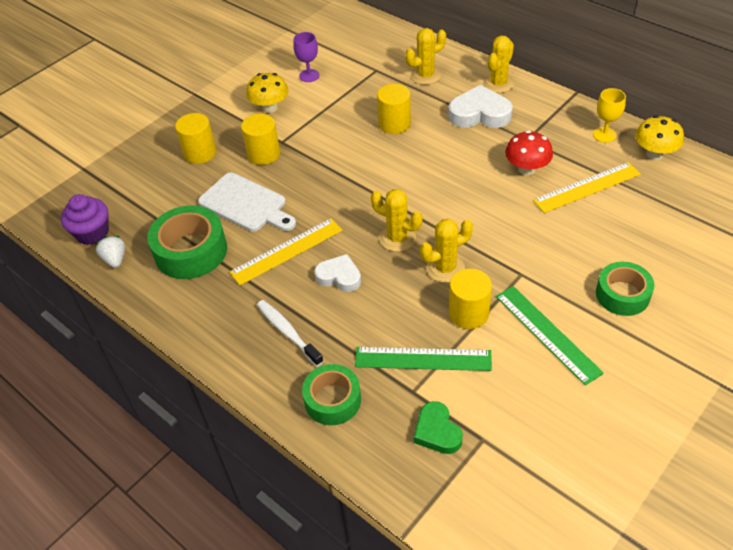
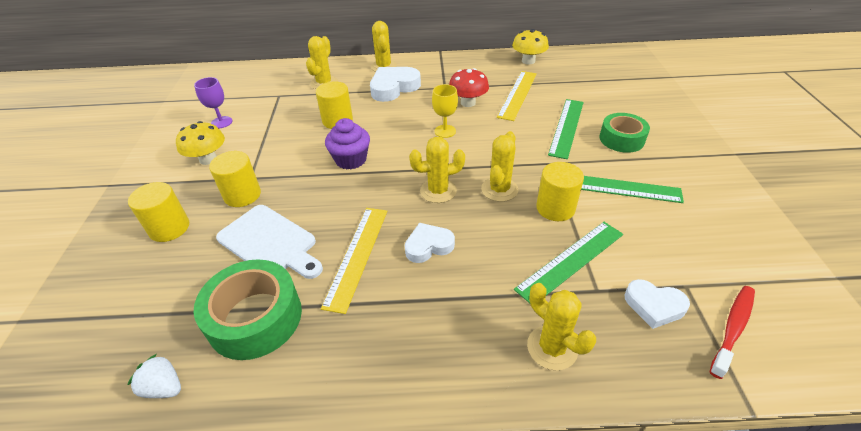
camera: 45 degrees left, 5 degrees down
purple cupcake [61,194,109,245] -> purple cupcake moved to [325,118,370,169]
white cutting board [198,172,296,232] -> white cutting board turned 45 degrees clockwise [216,205,323,279]
white toothbrush [257,300,323,366] -> none
green tape [302,364,361,425] -> yellow cactus [527,283,596,370]
green heart [414,401,463,454] -> white heart [624,279,690,329]
yellow goblet [593,88,626,143] -> yellow goblet moved to [432,84,458,138]
none -> green ruler [548,99,584,159]
none -> red toothbrush [710,286,755,379]

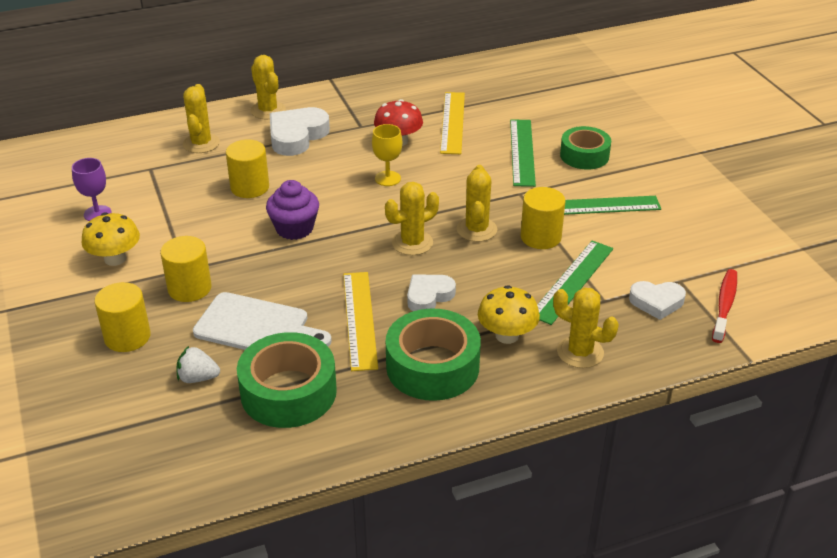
camera: 20 degrees left, 5 degrees down
white strawberry [128,354,181,398] -> white strawberry moved to [176,346,220,383]
yellow mushroom [512,29,549,65] -> yellow mushroom moved to [478,285,540,344]
none -> green tape [386,309,481,401]

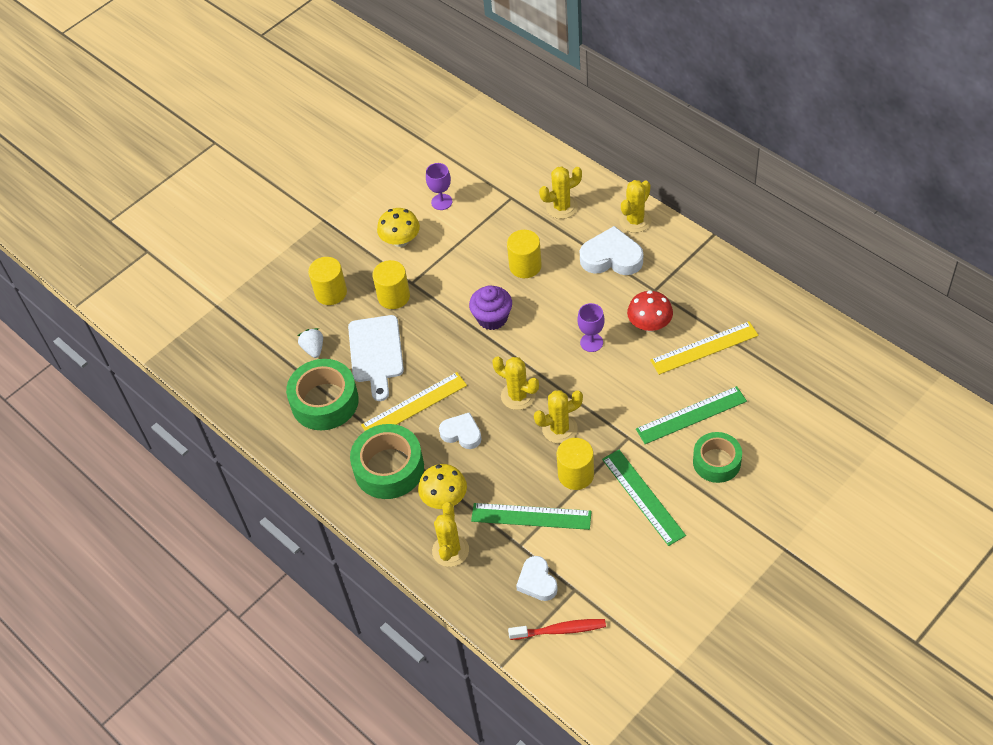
camera: 70 degrees right, 15 degrees up
yellow goblet [372,124,402,186] -> purple goblet [577,303,605,352]

